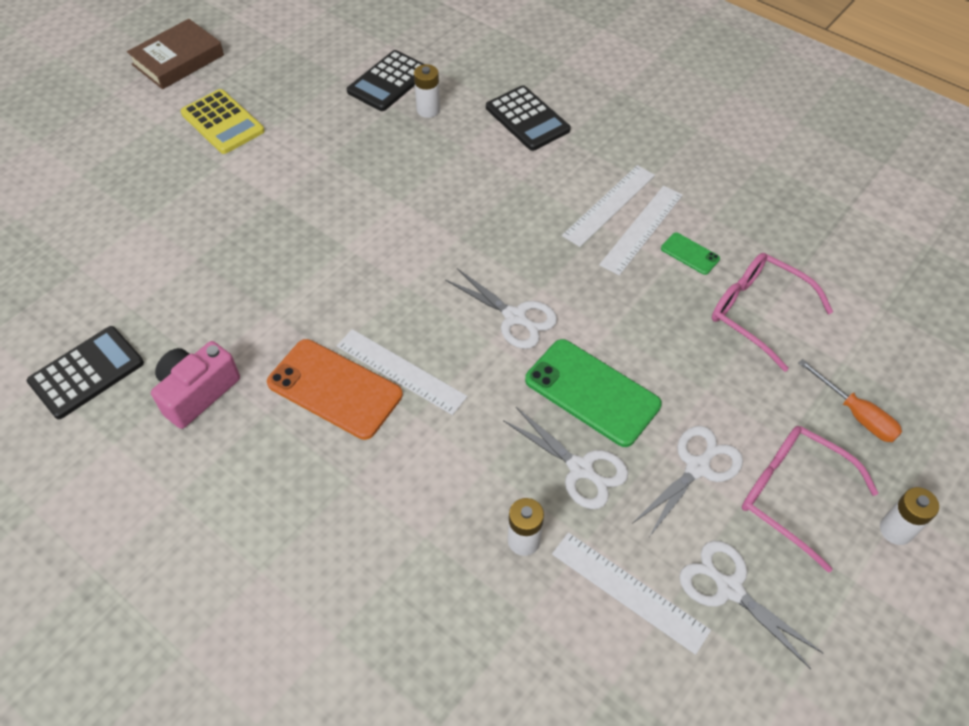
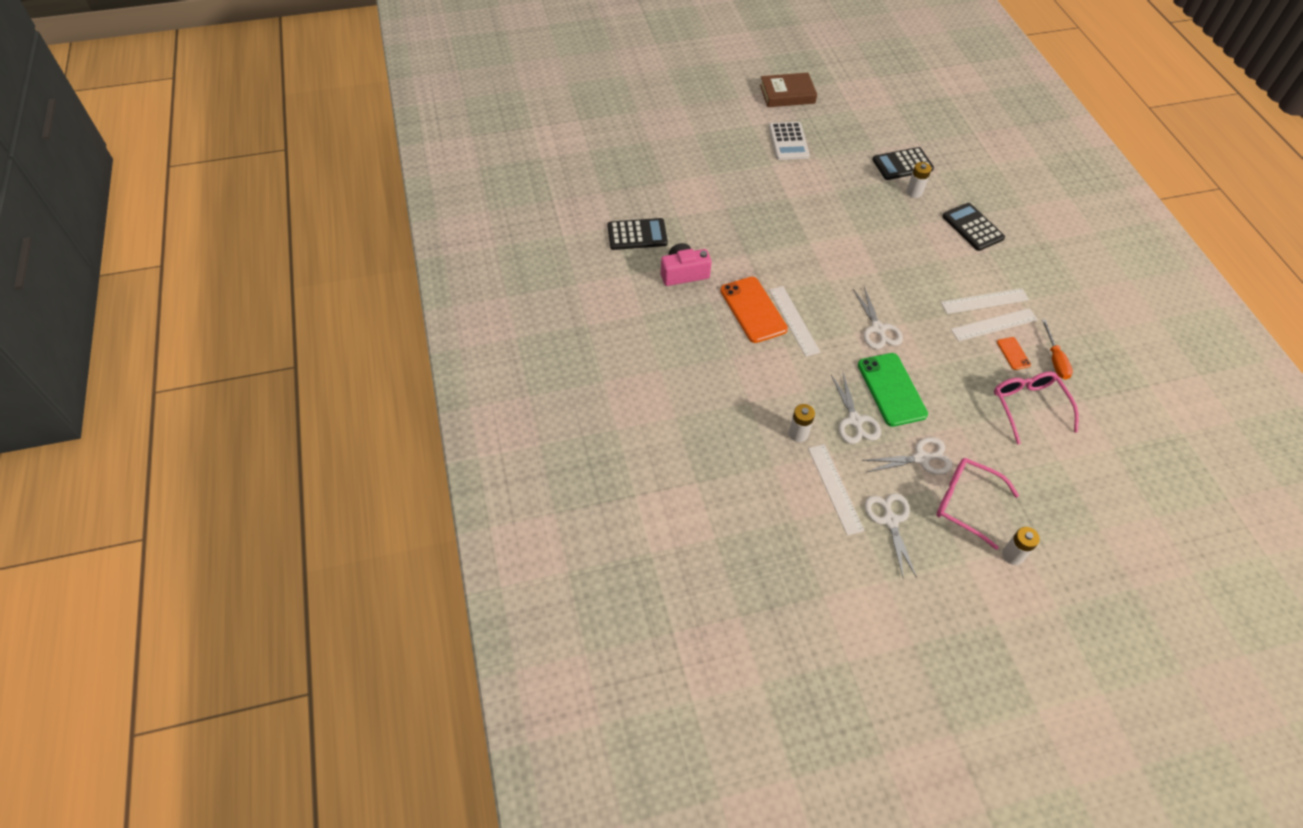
camera: 35 degrees right, 0 degrees up
yellow calculator [180,89,265,154] -> white calculator [769,122,810,160]
black calculator [486,85,571,151] -> black calculator turned 150 degrees clockwise [942,203,1005,251]
green phone [661,232,720,275] -> orange phone [997,337,1031,370]
pink glasses [742,426,878,573] -> pink glasses turned 45 degrees counterclockwise [936,458,1019,550]
orange screwdriver [798,359,902,442] -> orange screwdriver moved to [1042,319,1073,380]

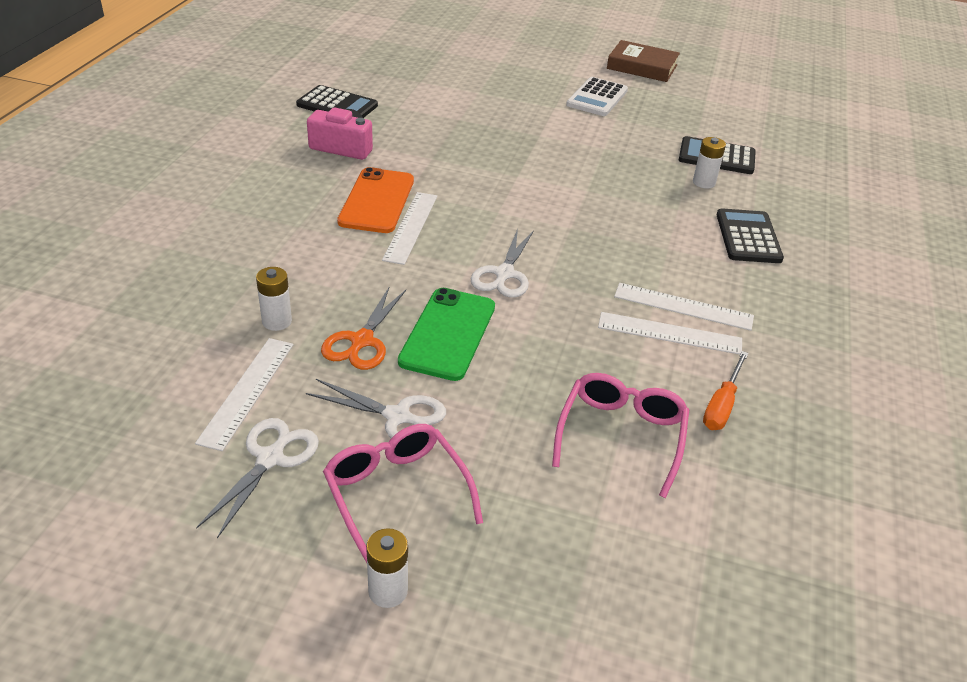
camera: 30 degrees right, 15 degrees down
white scissors [831,373,881,444] -> orange scissors [321,286,406,370]
orange phone [997,337,1031,370] -> none

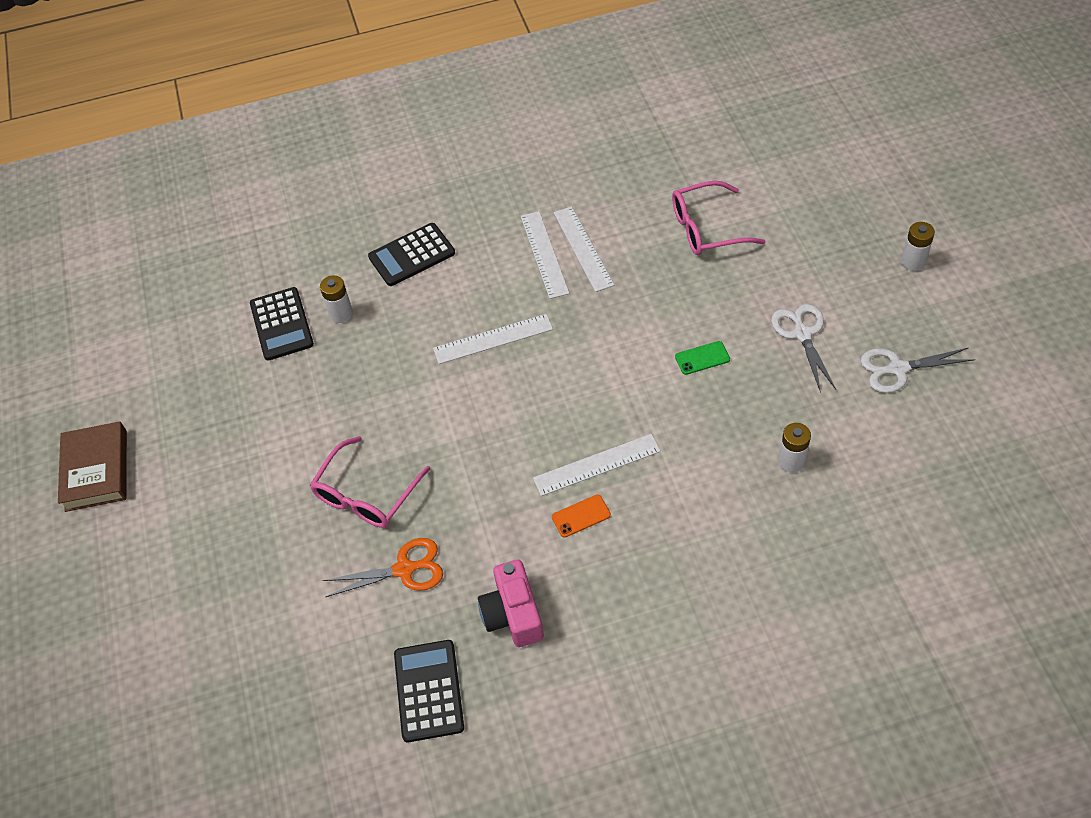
camera: 115 degrees left, 15 degrees up
white ruler [195,338,294,451] -> white ruler moved to [433,314,553,364]
orange scissors [321,286,406,370] -> orange scissors moved to [322,538,443,597]
pink glasses [323,424,483,563] -> pink glasses moved to [310,436,430,528]
orange phone [337,167,414,233] -> orange phone [552,495,611,537], size x0.48
green phone [398,288,495,381] -> green phone [675,341,730,375], size x0.48
white scissors [471,229,534,298] -> none
white calculator [566,77,628,116] -> none
orange screwdriver [703,351,748,430] -> none

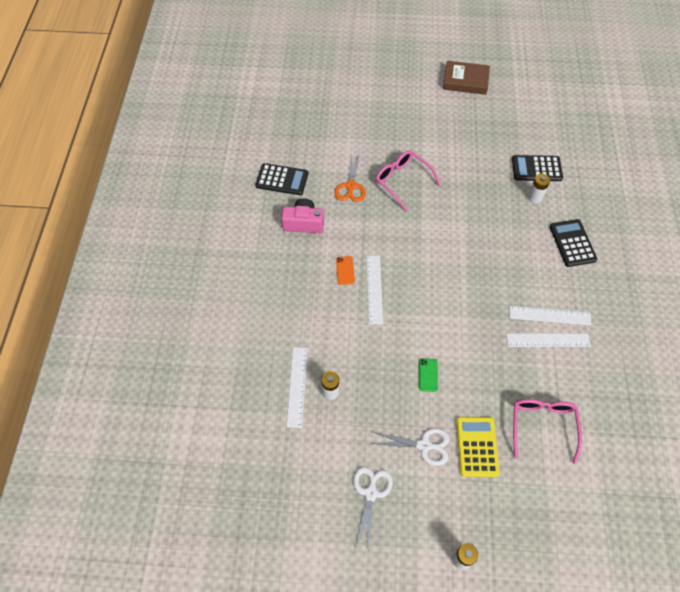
camera: 105 degrees right, 5 degrees up
white ruler [433,314,553,364] -> white ruler moved to [287,347,308,428]
none -> yellow calculator [456,417,500,477]

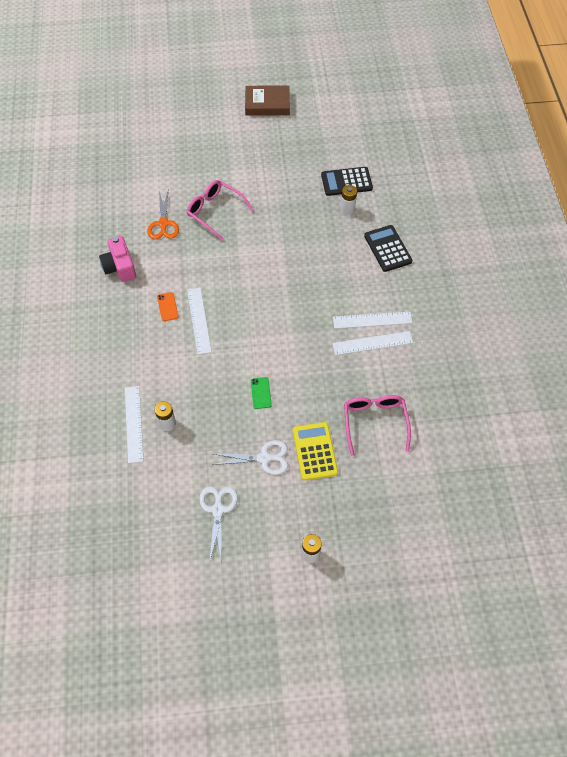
camera: 10 degrees left, 0 degrees up
black calculator [255,163,309,195] -> none
pink camera [281,198,324,233] -> pink camera turned 105 degrees counterclockwise [99,236,136,282]

